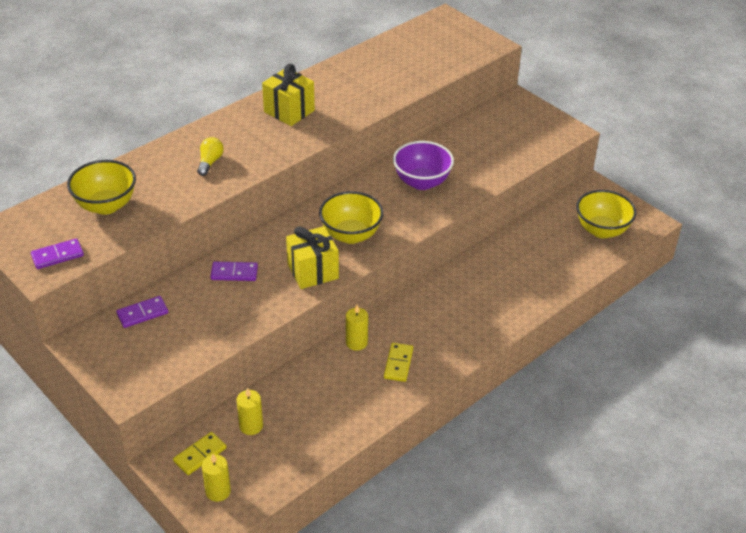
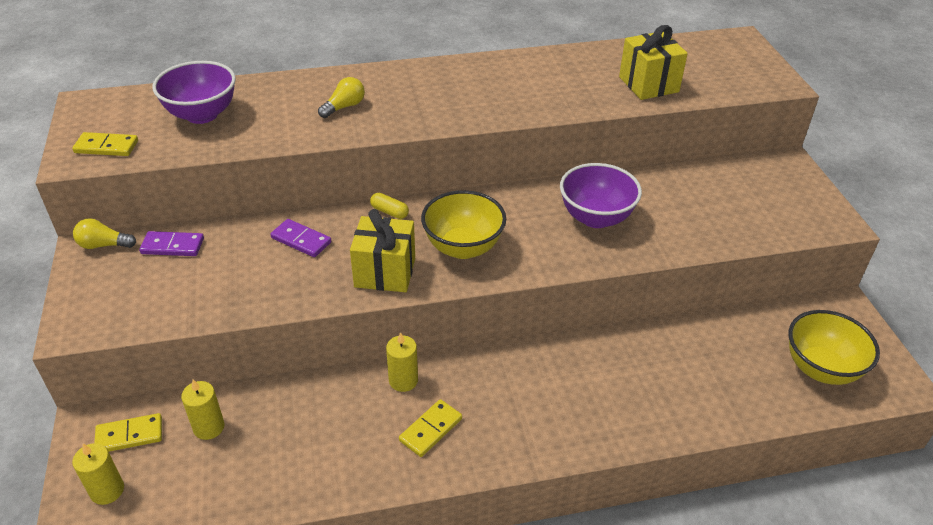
camera: 30 degrees right, 0 degrees up
purple domino [31,238,84,269] -> yellow domino [72,132,138,156]
yellow bowl [67,160,136,215] -> purple bowl [152,61,236,124]
yellow gift [262,64,315,126] -> yellow gift moved to [619,25,688,100]
none -> yellow light bulb [73,218,136,249]
none -> yellow capsule [370,193,409,219]

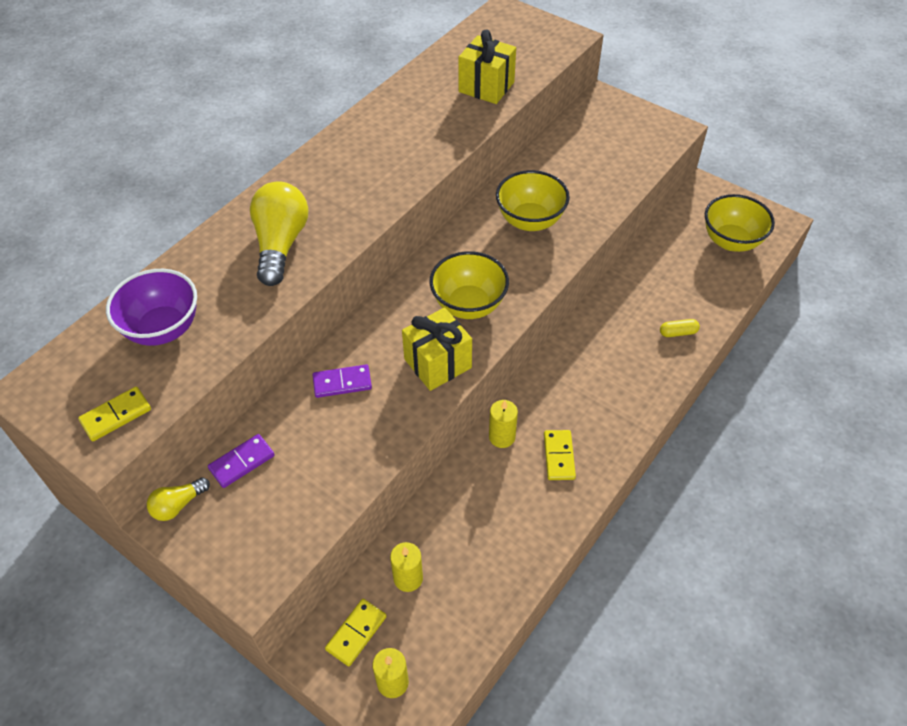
camera: 40 degrees left, 10 degrees up
yellow light bulb [318,77,365,118] -> yellow light bulb [250,181,308,286], size x1.94
yellow capsule [370,193,409,219] -> yellow capsule moved to [660,319,700,337]
purple bowl [560,163,642,228] -> yellow bowl [496,170,570,231]

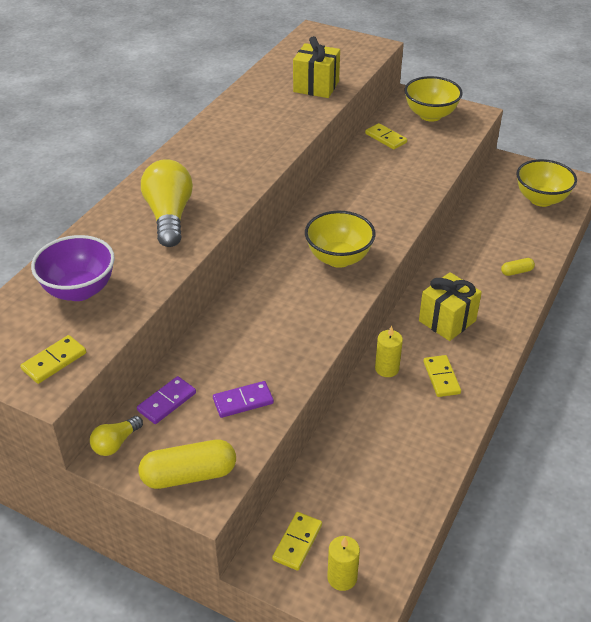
camera: 10 degrees left, 10 degrees down
purple domino [313,364,372,398] -> purple domino moved to [213,381,274,418]
yellow candle [390,542,423,592] -> none
yellow gift [402,308,472,391] -> yellow gift moved to [419,272,482,341]
yellow bowl [496,170,570,231] -> yellow bowl moved to [404,76,463,122]
none -> yellow capsule [139,439,236,489]
none -> yellow domino [365,123,407,150]

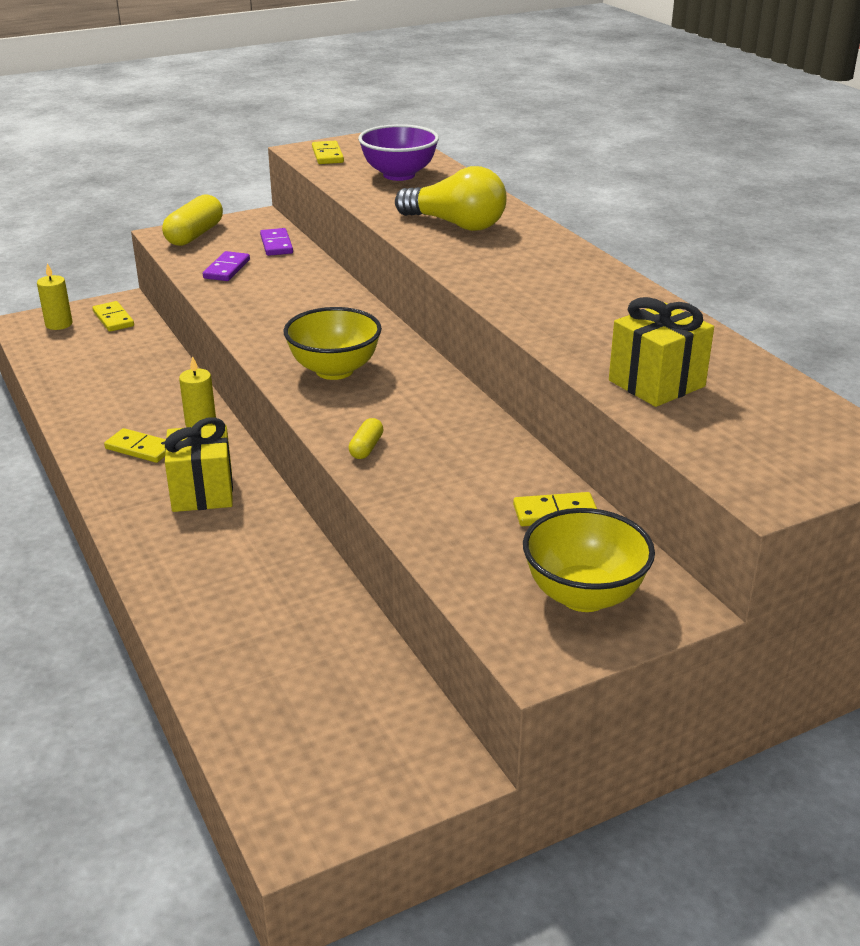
camera: 125 degrees right, 10 degrees down
yellow light bulb [90,416,143,456] -> none
yellow capsule [501,258,535,276] -> yellow capsule moved to [348,418,384,459]
yellow bowl [516,159,577,207] -> none

